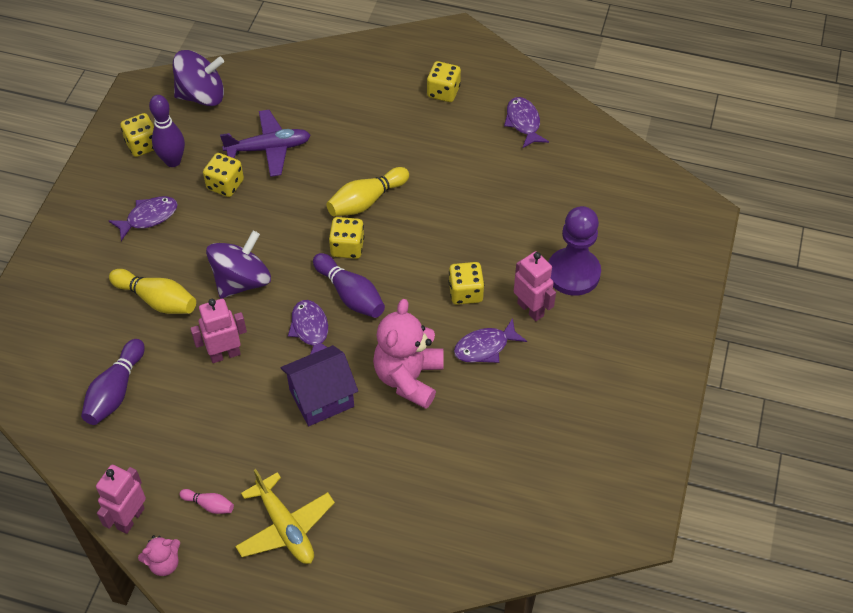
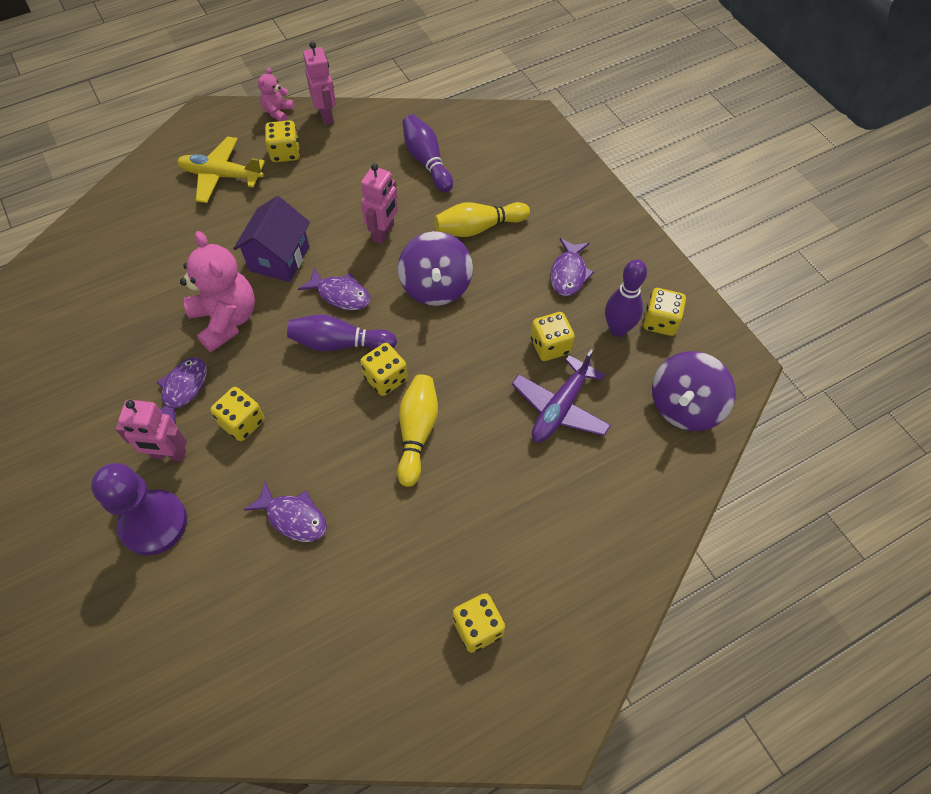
camera: 135 degrees right, 5 degrees up
pink bowling pin [179,489,234,514] -> yellow dice [265,120,300,162]
purple fish [504,97,549,149] -> purple fish moved to [244,481,327,542]

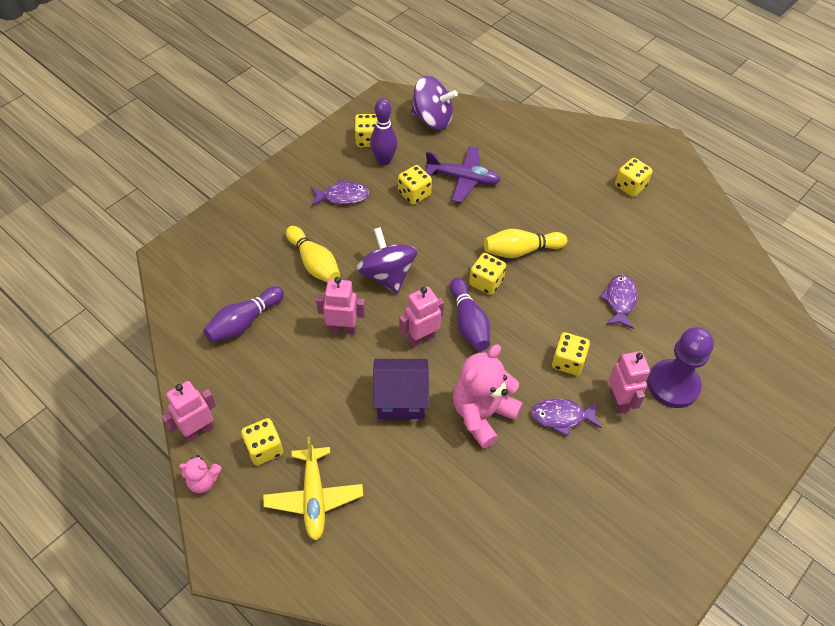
camera: 110 degrees left, 5 degrees down
purple fish [298,268,370,310] -> pink robot [399,287,444,348]
purple spinning top [398,231,473,306] -> purple spinning top turned 90 degrees counterclockwise [357,227,417,294]

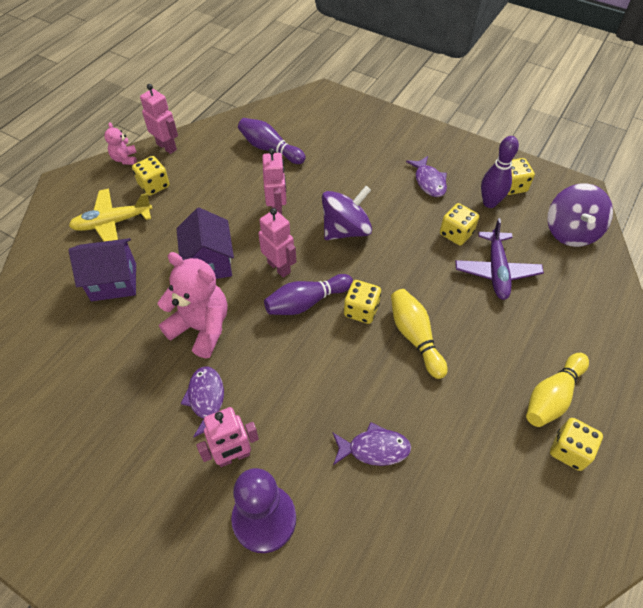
camera: 80 degrees right, 0 degrees up
yellow bowling pin [286,226,340,282] -> yellow bowling pin moved to [526,353,589,427]
yellow dice [552,332,590,375] -> none
none -> purple house [69,238,136,301]

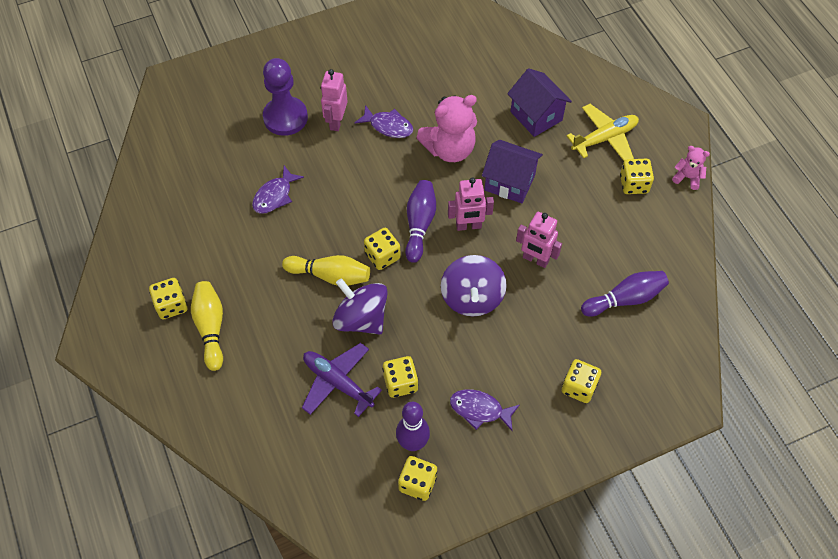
camera: 125 degrees right, 5 degrees up
yellow plane [69,189,153,241] -> yellow plane turned 45 degrees clockwise [566,104,639,161]
purple house [69,238,136,301] -> purple house turned 60 degrees counterclockwise [507,68,572,137]
pink robot [140,84,178,154] -> none
purple spinning top [547,183,613,247] -> purple spinning top moved to [332,278,388,335]
none -> yellow dice [562,359,601,403]

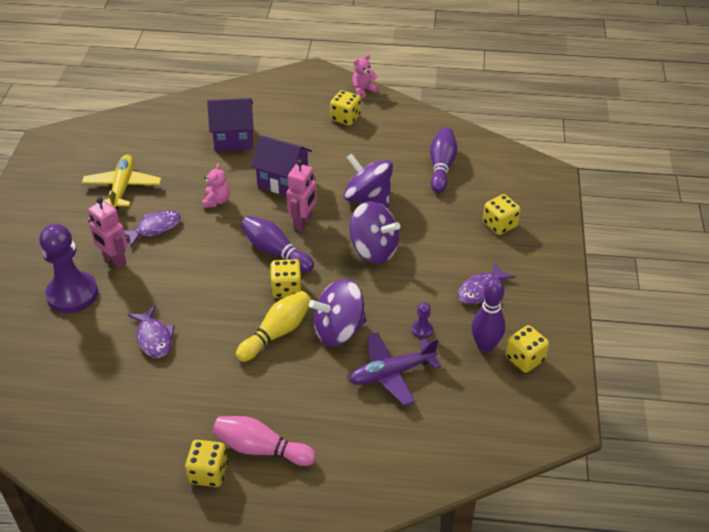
camera: 60 degrees left, 15 degrees down
yellow bowling pin [191,281,223,371] -> pink bowling pin [213,416,316,466]
yellow dice [383,356,418,398] -> purple pawn [412,302,433,339]
pink teddy bear [416,95,477,162] -> pink teddy bear [202,163,230,208], size x0.50
purple house [482,140,543,203] -> purple house turned 60 degrees clockwise [251,135,312,195]
pink robot [516,212,562,268] -> purple spinning top [344,154,393,207]
yellow plane [566,104,639,161] -> yellow plane moved to [82,155,162,209]

